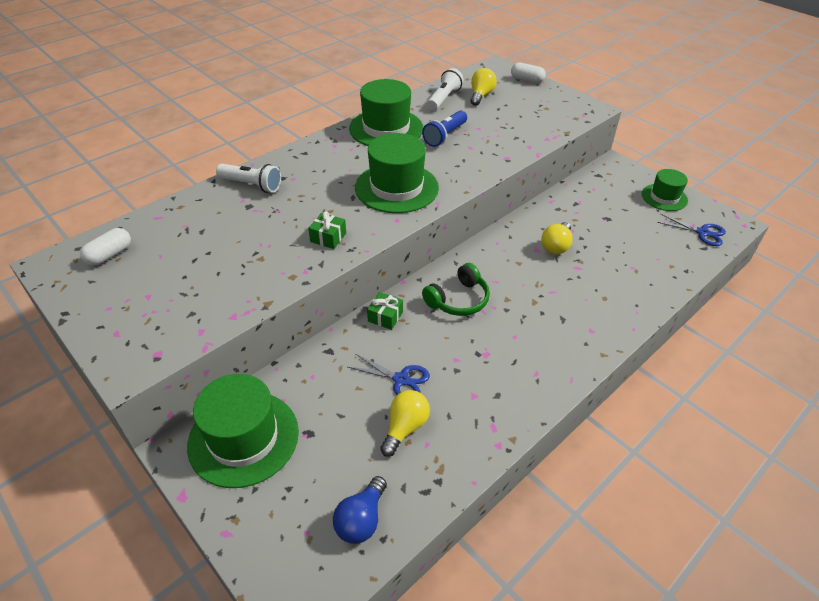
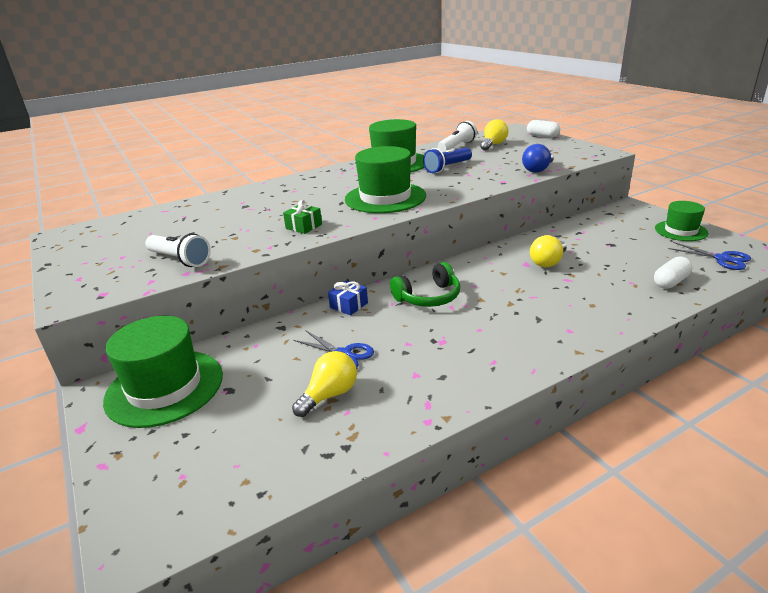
camera: 15 degrees right, 15 degrees down
white capsule [80,228,131,266] -> white capsule moved to [654,256,692,289]
white flashlight [216,164,281,193] -> white flashlight moved to [145,233,211,267]
blue light bulb [333,476,387,544] -> blue light bulb moved to [522,144,554,173]
green gift [367,292,403,330] -> blue gift [328,280,368,315]

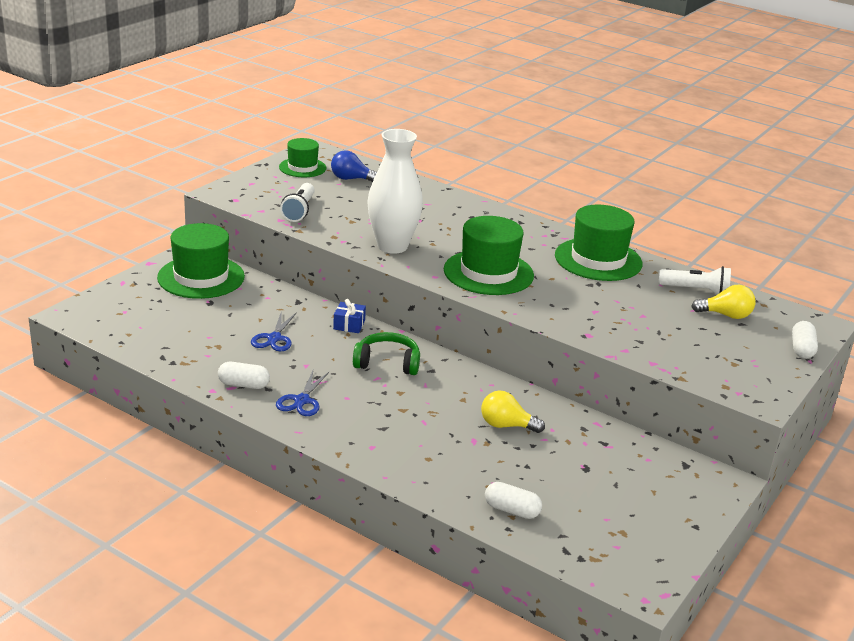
camera: 60 degrees right, 0 degrees up
green gift [283,200,322,234] -> white vase [367,129,423,254]
yellow light bulb [292,351,357,417] -> none
green headphones [390,262,460,307] -> green headphones turned 150 degrees clockwise [353,332,420,375]
blue flashlight [423,148,472,173] -> none
blue light bulb [522,144,554,173] -> blue light bulb moved to [331,150,377,182]
green hat [655,201,708,241] -> green hat moved to [279,138,326,177]
blue scissors [668,242,751,270] -> blue scissors moved to [276,371,329,416]
none -> white capsule [218,362,270,389]

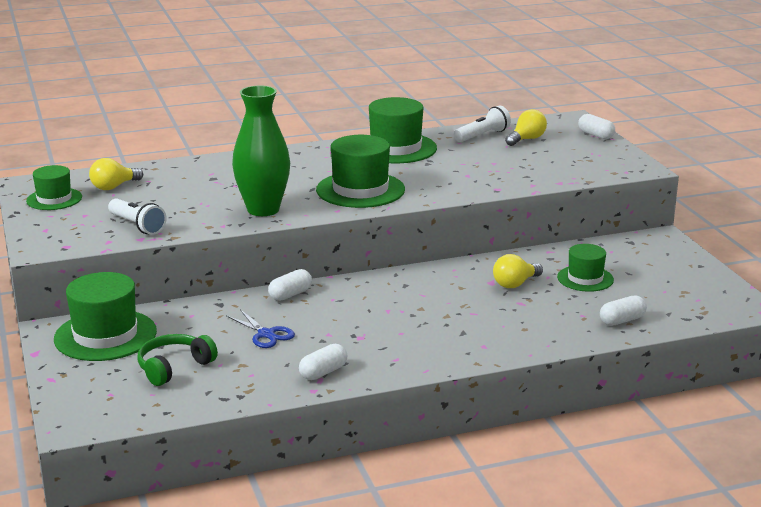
camera: 50 degrees left, 5 degrees down
blue scissors [276,371,329,416] -> none
blue light bulb [331,150,377,182] -> yellow light bulb [89,158,143,190]
blue gift [333,299,366,333] -> white capsule [268,269,312,301]
green headphones [353,332,420,375] -> green headphones moved to [137,334,218,386]
white vase [367,129,423,254] -> green vase [232,86,290,216]
none -> green hat [557,244,614,292]

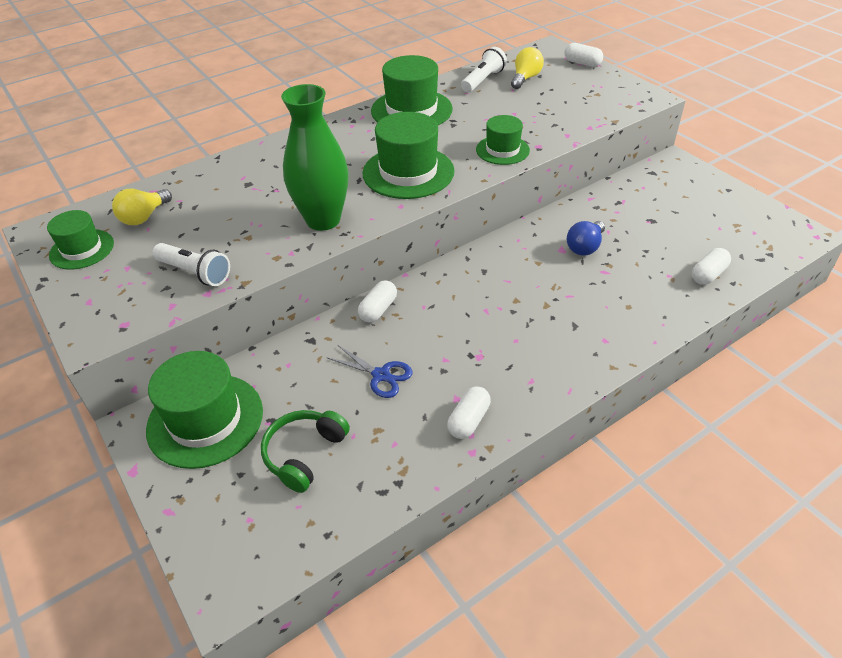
camera: 15 degrees left, 20 degrees up
yellow light bulb [493,254,543,288] -> blue light bulb [567,221,605,255]
green hat [557,244,614,292] -> green hat moved to [476,115,530,165]

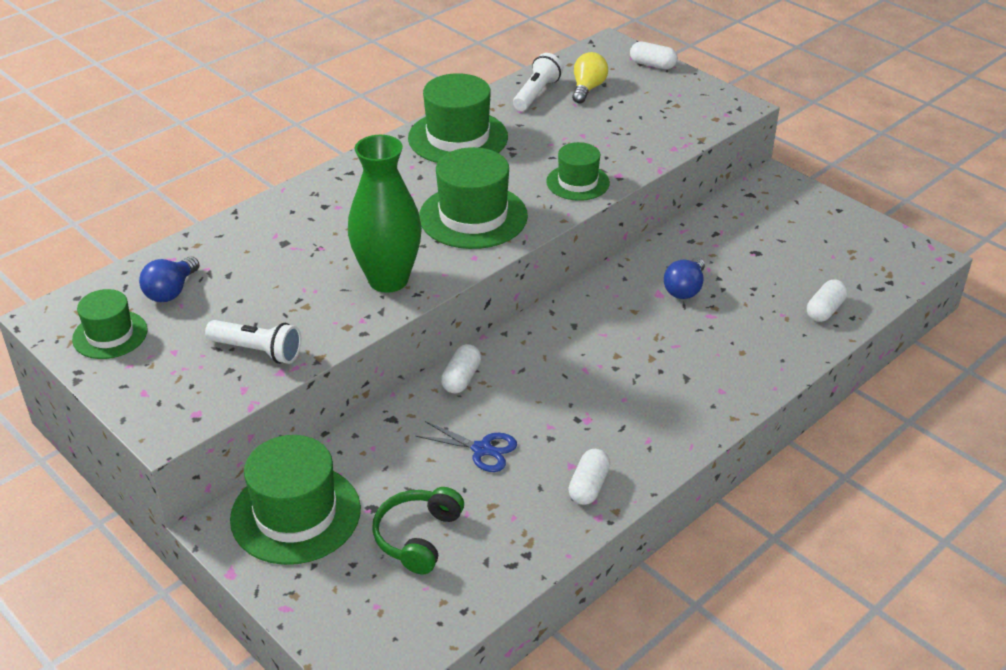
camera: 10 degrees left, 5 degrees down
yellow light bulb [112,189,172,225] -> blue light bulb [139,256,199,302]

